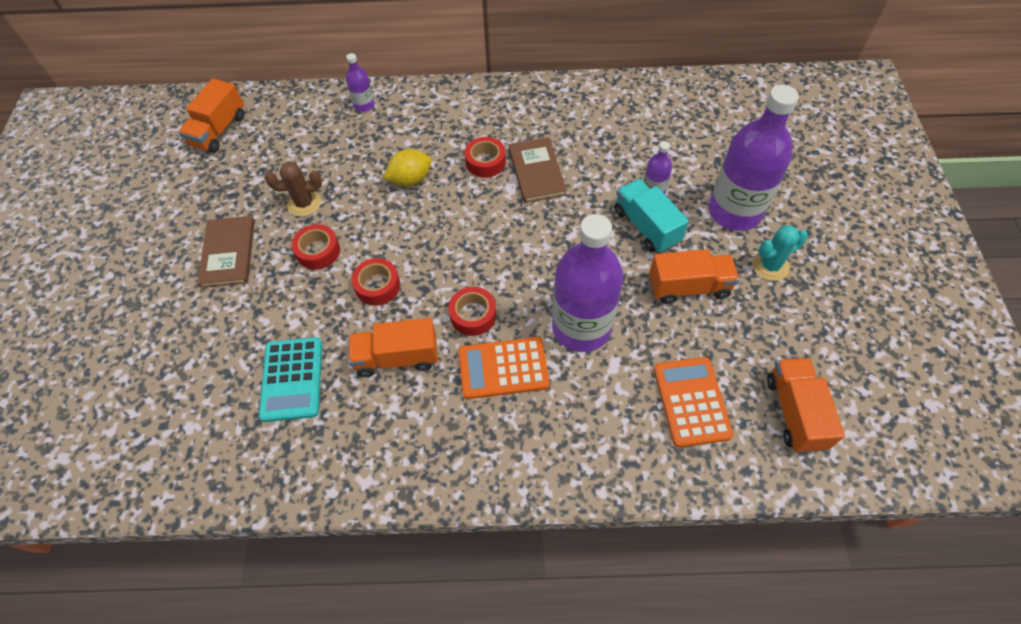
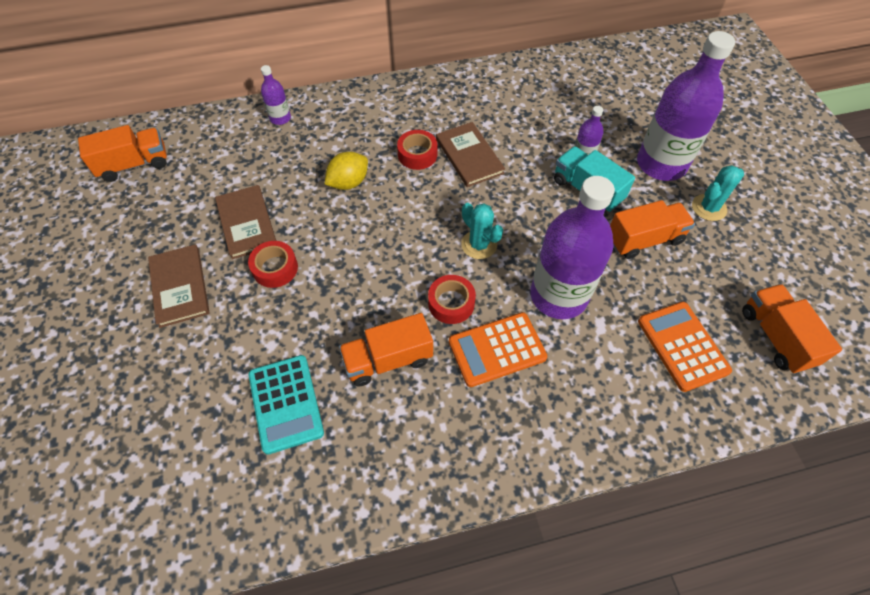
camera: 15 degrees left, 0 degrees up
orange truck [178,78,244,153] -> orange truck turned 120 degrees counterclockwise [78,125,167,182]
brown cactus [265,162,322,217] -> brown book [215,185,276,259]
red tape [352,258,400,305] -> none
none -> turquoise cactus [461,203,503,259]

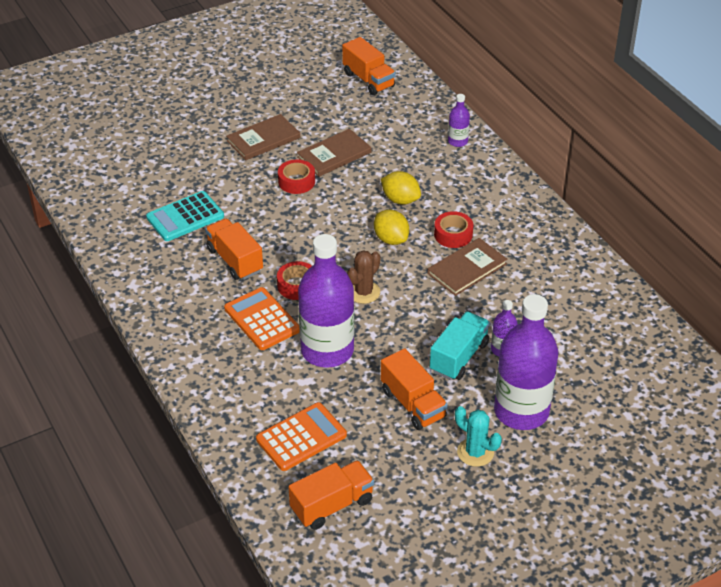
camera: 75 degrees right, 15 degrees down
turquoise cactus [461,203,503,259] -> brown cactus [347,250,380,304]
none -> yellow lemon [374,210,409,245]

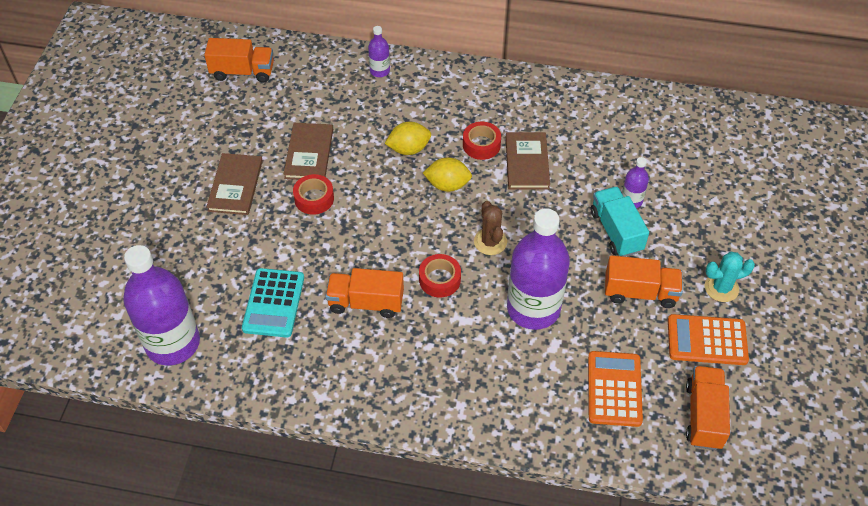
camera: 50 degrees left, 10 degrees up
orange calculator [224,287,300,350] -> orange calculator moved to [668,314,749,365]
purple bottle [494,294,558,430] -> purple bottle moved to [123,245,200,366]

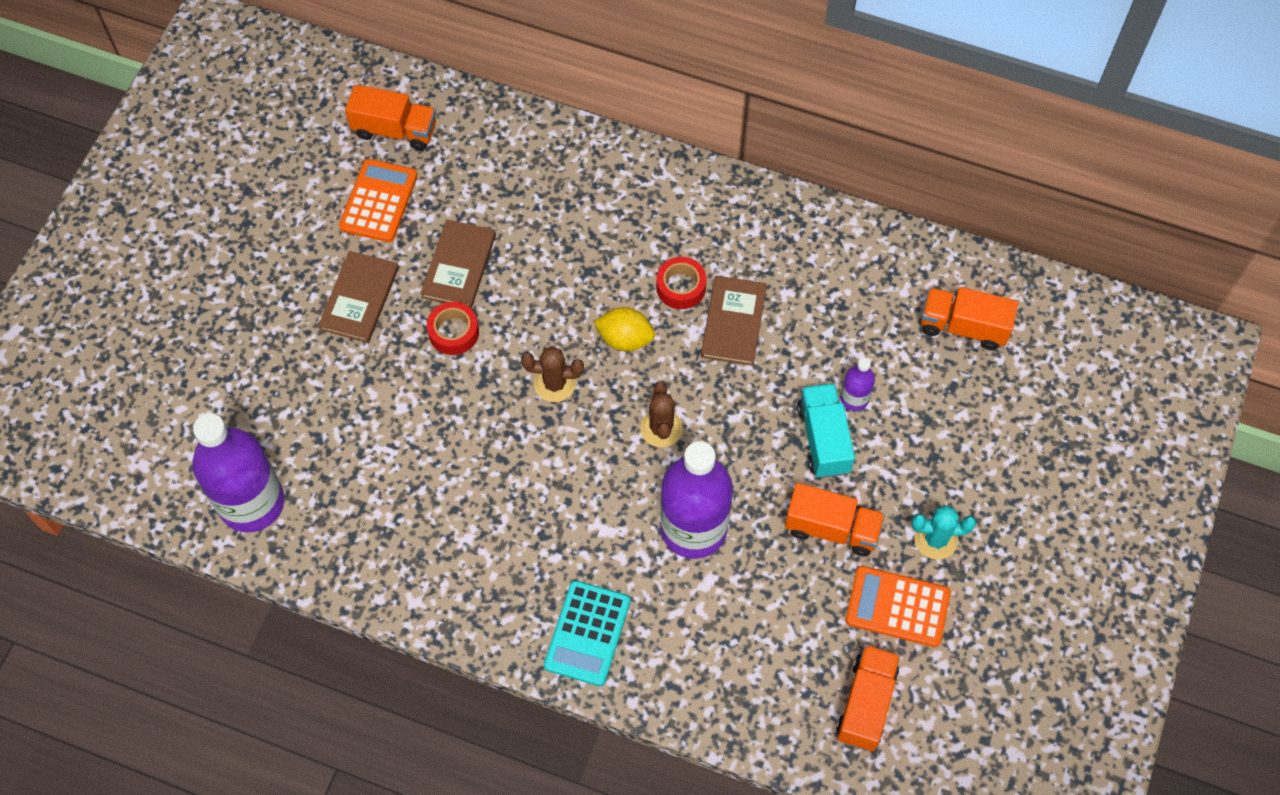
camera: 10 degrees right, 10 degrees up
turquoise calculator [242,268,304,338] -> turquoise calculator moved to [544,580,630,686]
orange truck [326,268,404,318] -> orange truck moved to [921,287,1018,350]
purple bottle [368,26,390,77] -> none
yellow lemon [385,122,431,155] -> none
red tape [419,254,461,298] -> none
orange calculator [588,351,643,427] -> orange calculator moved to [339,159,417,242]
none -> brown cactus [521,346,584,402]

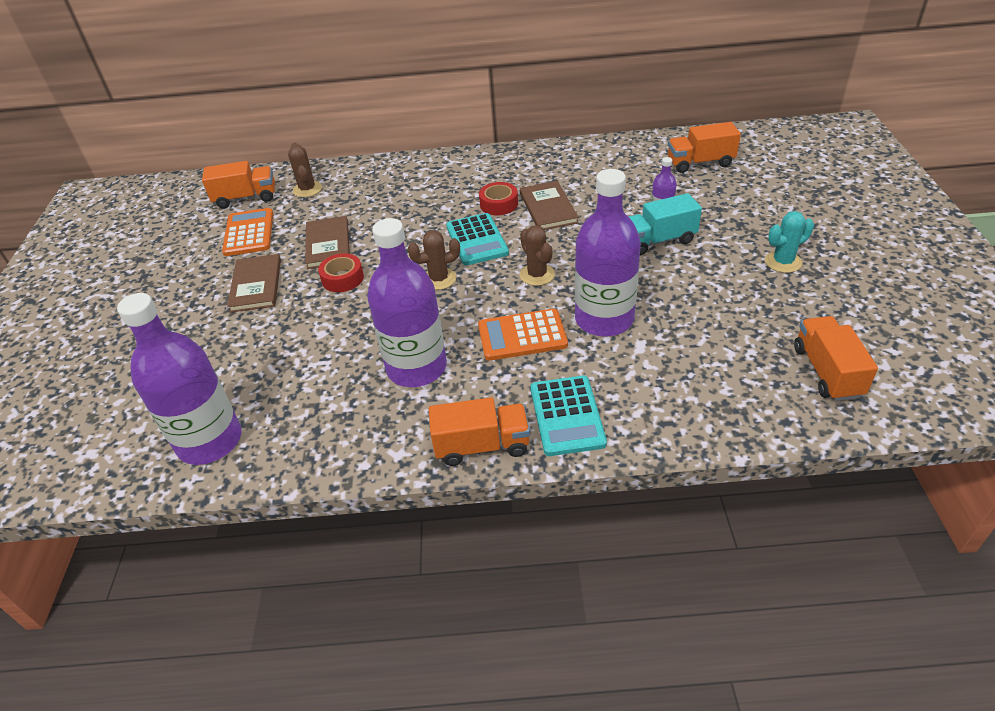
camera: 20 degrees left, 20 degrees down
yellow lemon [594,307,655,351] -> turquoise calculator [446,213,509,265]
orange truck [785,483,885,556] -> orange truck moved to [429,397,530,466]
turquoise truck [797,383,855,478] -> turquoise truck turned 75 degrees counterclockwise [629,193,702,255]
orange calculator [846,566,951,647] -> orange calculator moved to [478,309,568,361]
none -> brown cactus [288,143,322,197]
none -> purple bottle [367,218,447,387]

